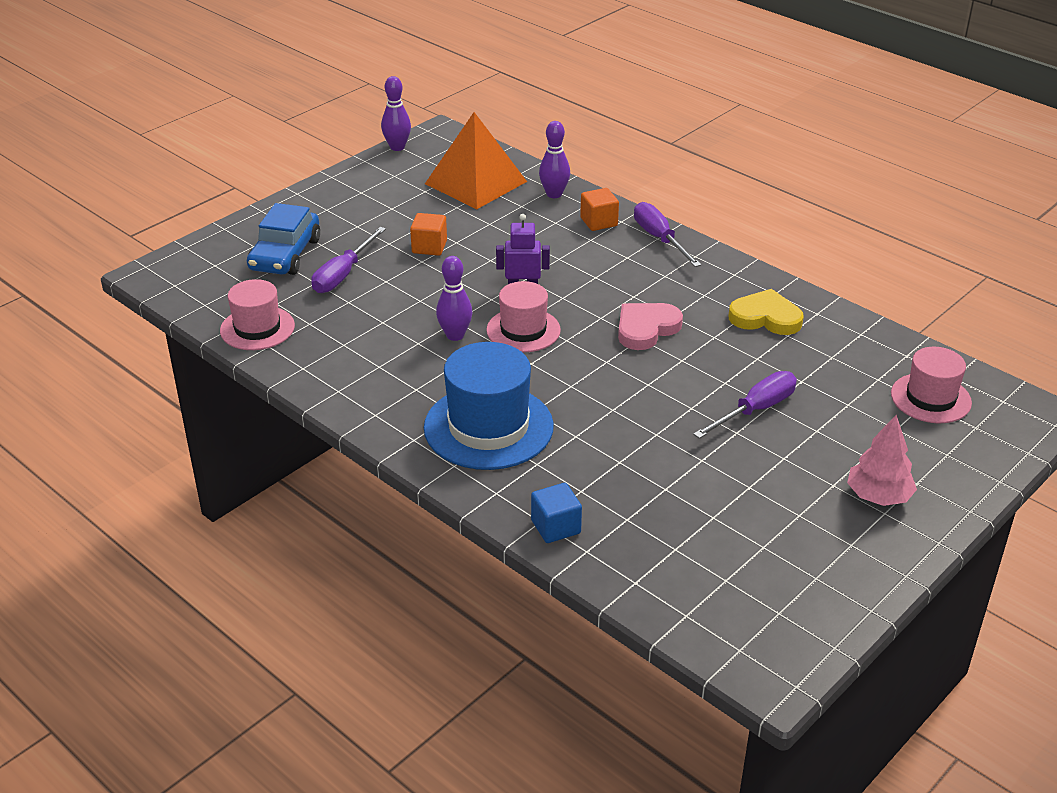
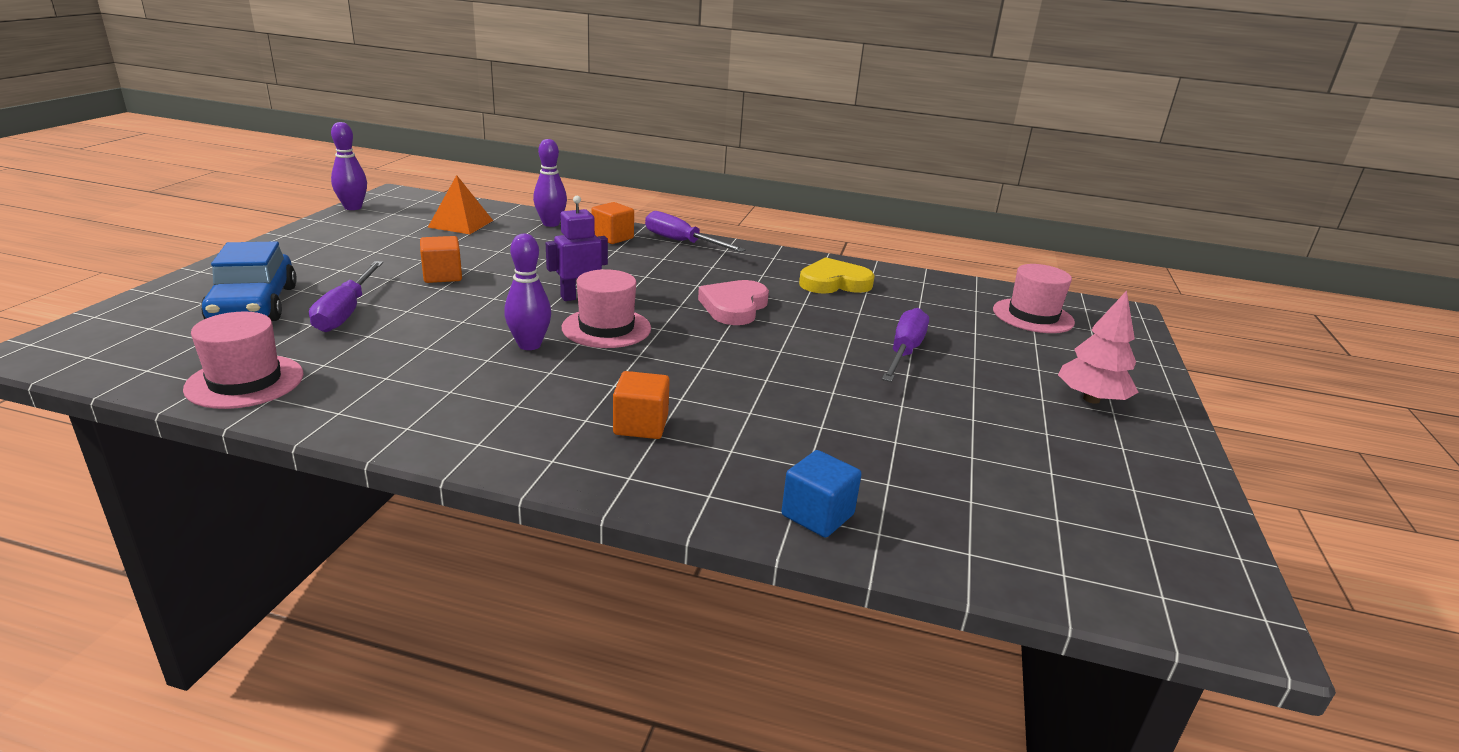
camera: 30 degrees left, 10 degrees down
blue hat [424,342,554,470] -> orange cube [613,371,670,439]
orange pyramid [425,112,527,209] -> orange pyramid [427,175,493,234], size x0.58

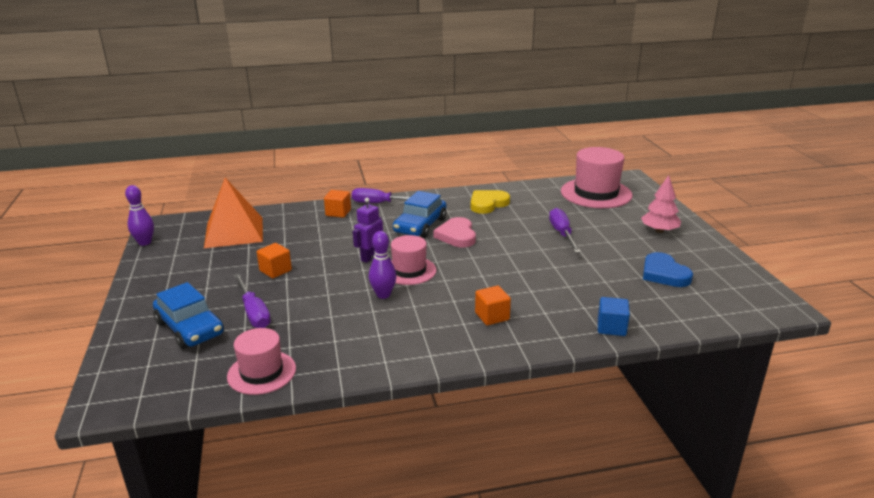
camera: 25 degrees left, 0 degrees up
orange pyramid [427,175,493,234] -> orange pyramid [204,178,263,248], size x1.71
purple bowling pin [533,139,567,227] -> none
pink hat [993,264,1075,333] -> pink hat [561,147,633,208], size x1.60
none -> blue car [393,191,446,238]
none -> blue heart [643,252,693,287]

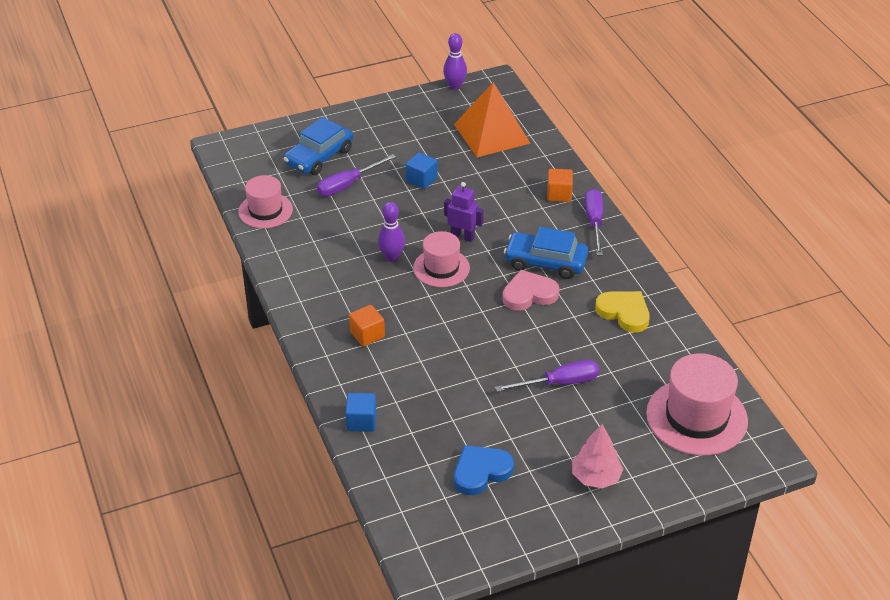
camera: 80 degrees right, 15 degrees up
orange cube [257,243,292,278] -> blue cube [406,152,438,189]

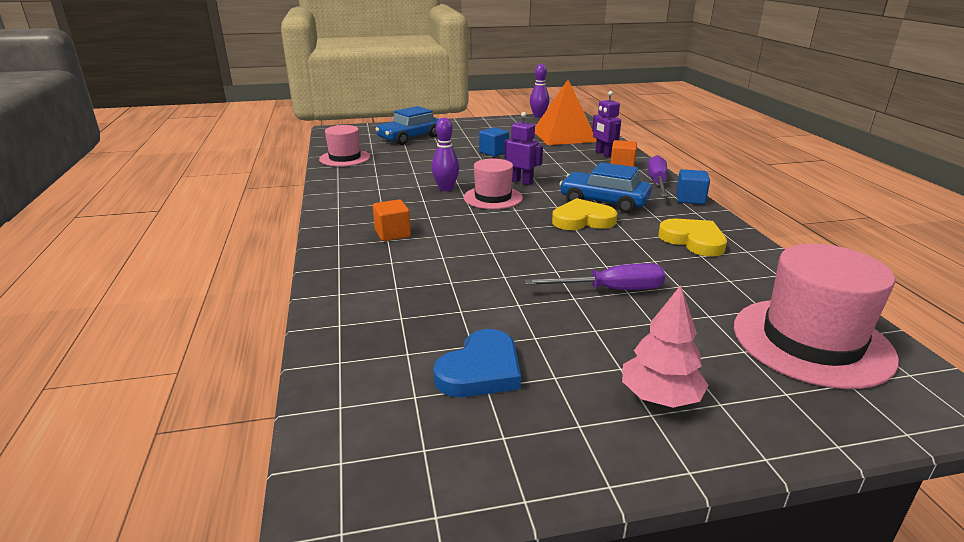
camera: 10 degrees right, 15 degrees down
purple screwdriver [317,154,396,196] -> none
blue cube [345,393,377,432] -> blue cube moved to [676,169,710,204]
blue heart [454,445,514,495] -> blue heart turned 150 degrees clockwise [434,329,521,397]
pink heart [502,270,560,311] -> yellow heart [552,198,618,230]
none -> purple robot [592,91,621,157]

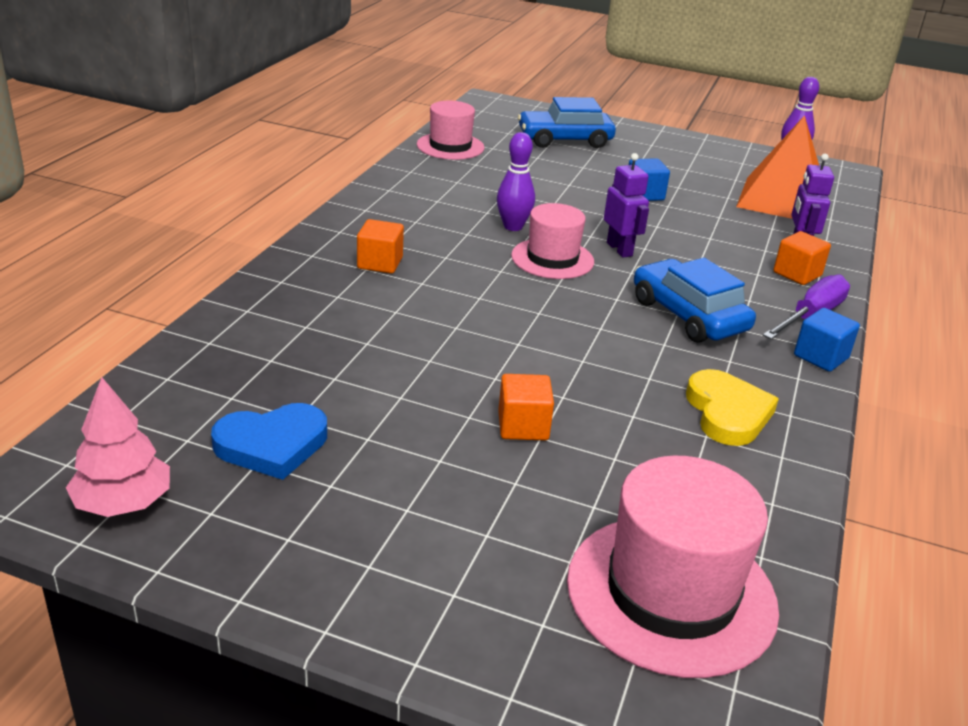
camera: 30 degrees right, 5 degrees up
purple screwdriver [524,263,665,290] -> orange cube [498,374,554,440]
yellow heart [552,198,618,230] -> none
pink tree [622,285,708,408] -> pink tree moved to [66,377,170,517]

